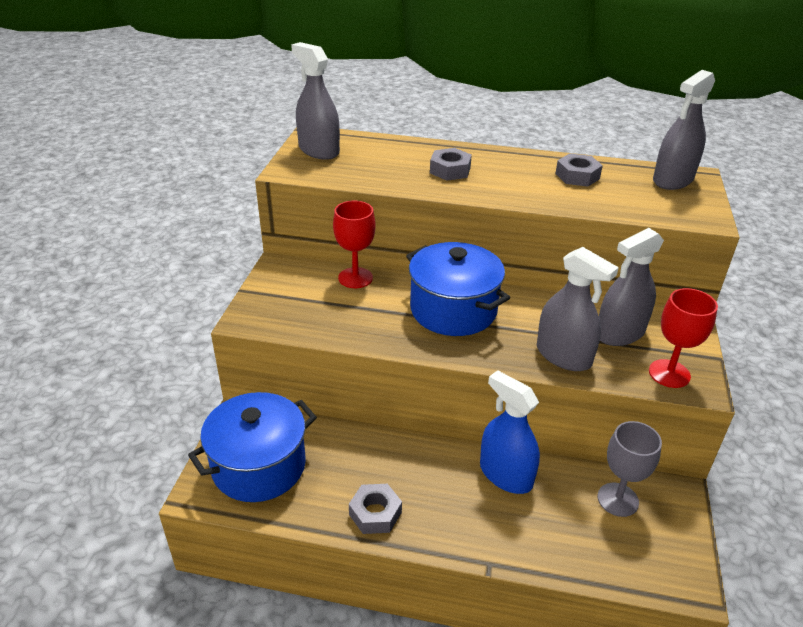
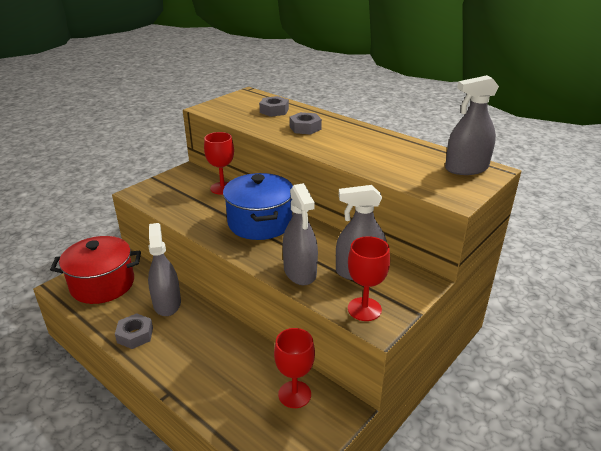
camera: 30 degrees right, 5 degrees down
blue pot [188,392,317,502] -> red pot [50,236,141,304]
grey spray bottle [291,42,340,160] -> grey spray bottle moved to [148,223,181,316]
blue spray bottle [480,370,540,494] -> none
grey nut [555,153,603,187] -> grey nut moved to [259,96,289,117]
grey goblet [598,421,662,517] -> red goblet [274,328,315,408]

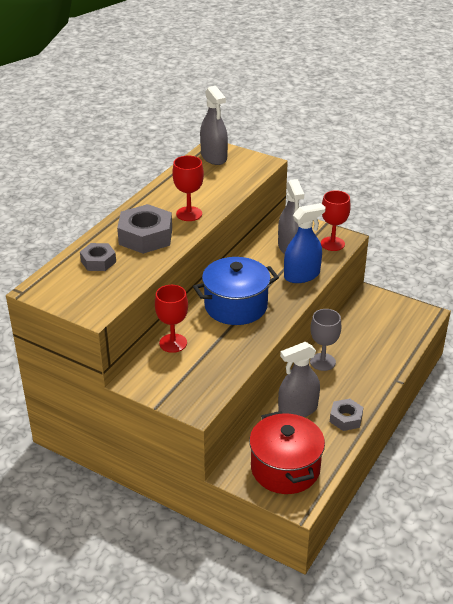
camera: 100 degrees left, 5 degrees up
red goblet [274,328,315,408] -> red goblet moved to [172,156,204,221]
grey spray bottle [283,183,318,285] -> blue spray bottle [284,203,326,283]
grey nut [290,112,322,135] -> grey nut [117,204,172,254], size x1.71
none -> grey goblet [310,309,342,371]

